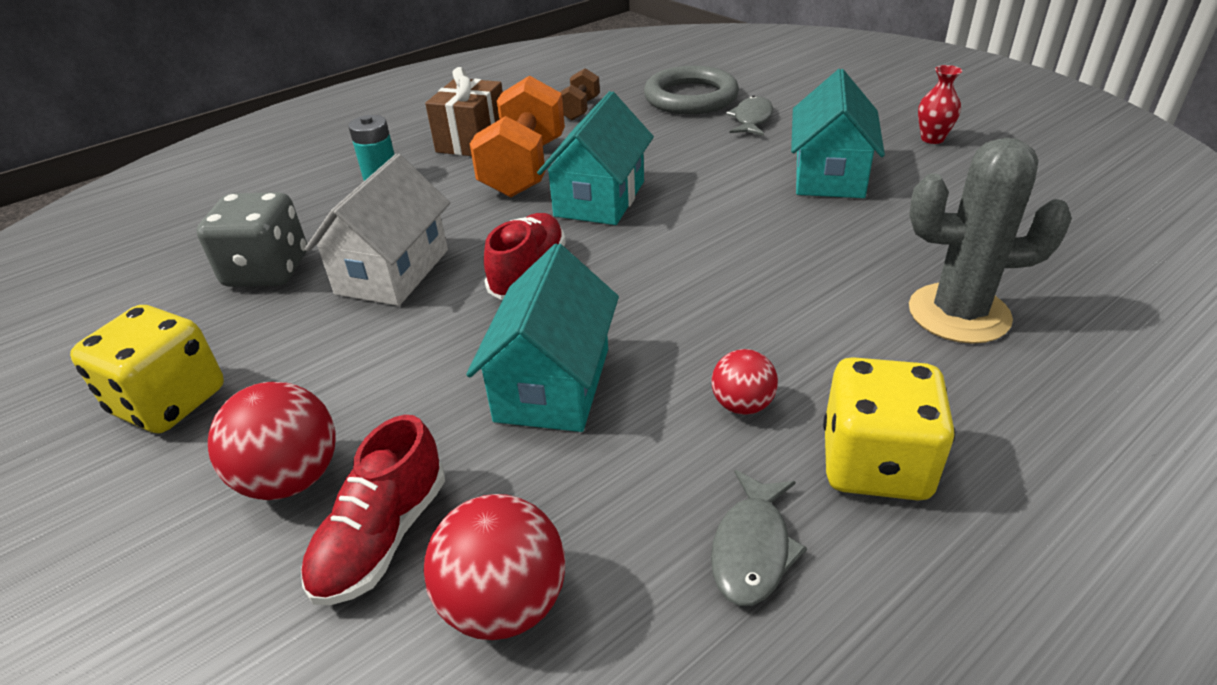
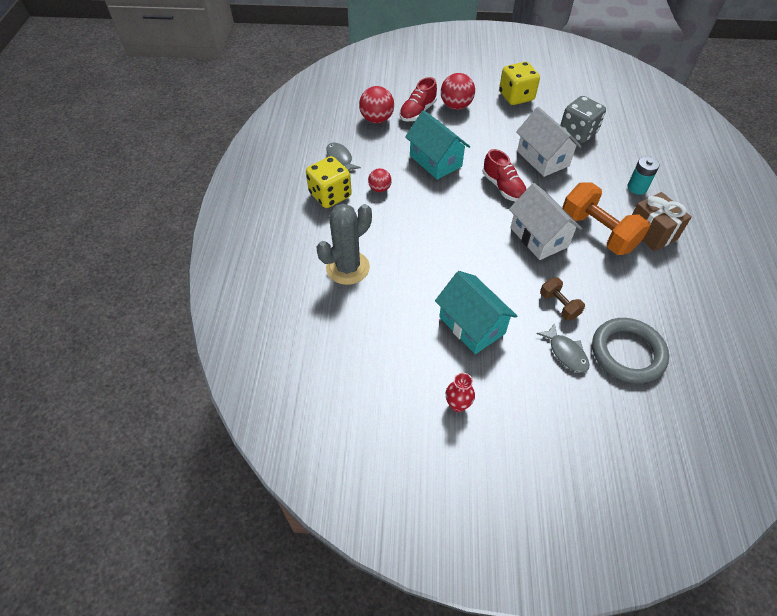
camera: 130 degrees right, 15 degrees up
red shoe [301,415,445,605] -> red shoe turned 120 degrees counterclockwise [399,77,437,121]
turquoise house [537,91,654,225] -> white house [509,183,582,260]
brown dumbbell [560,68,600,120] -> brown dumbbell moved to [540,278,585,321]

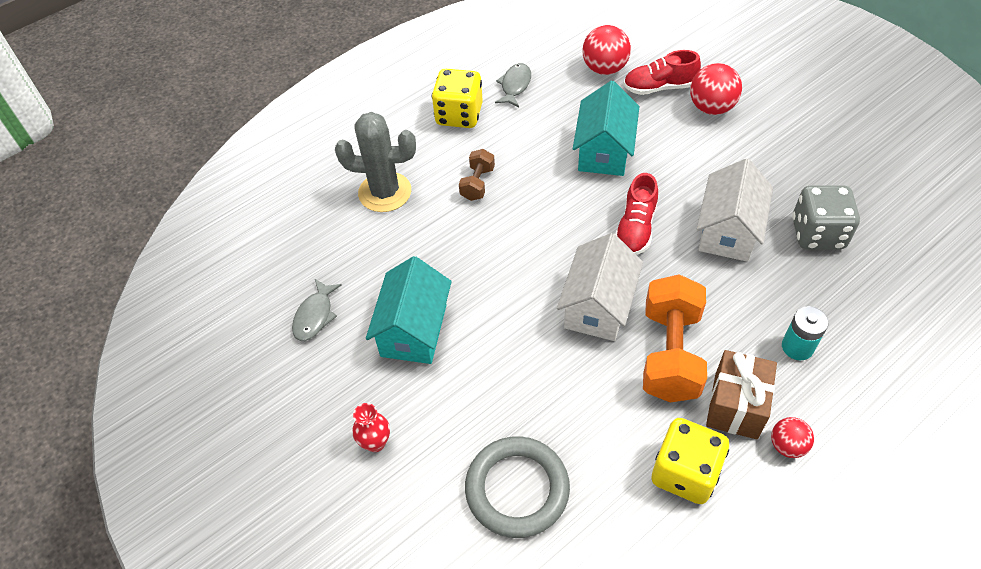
camera: 50 degrees right, 0 degrees up
red ball [368,168,392,192] -> red ball moved to [771,417,814,458]
red vase [446,373,475,412] -> red vase moved to [352,403,390,452]
yellow dice [499,62,540,105] -> yellow dice moved to [651,418,729,504]
grey fish [536,323,590,373] -> grey fish moved to [292,279,342,341]
brown dumbbell [540,278,585,321] -> brown dumbbell moved to [459,149,495,201]

